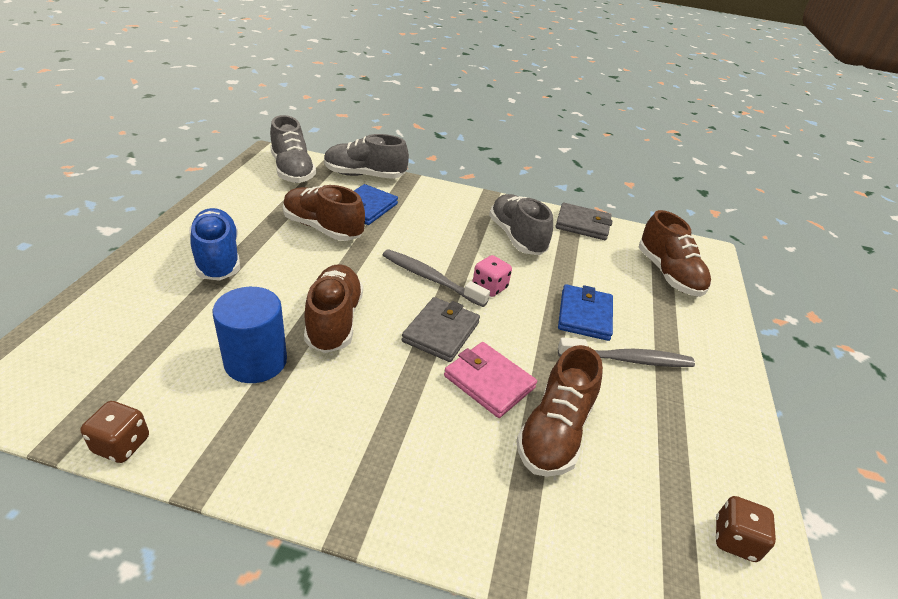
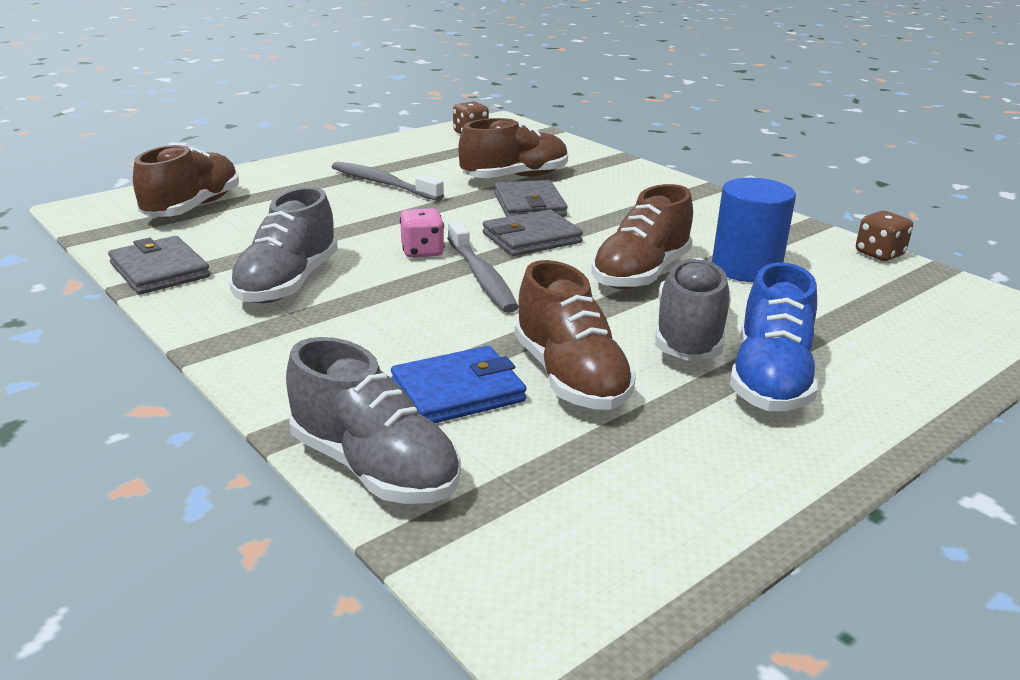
camera: 140 degrees left, 10 degrees down
grey shoe [270,115,316,183] -> grey shoe moved to [655,257,731,361]
pink wallet [444,342,537,418] -> grey wallet [494,180,568,217]
blue wallet [558,284,613,341] -> none

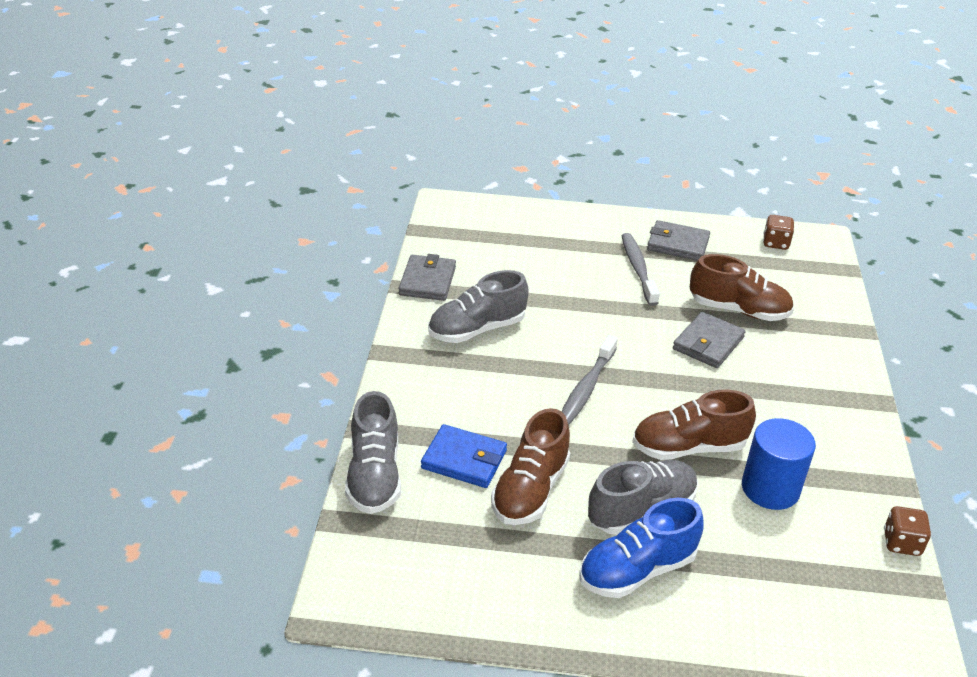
camera: 45 degrees right, 10 degrees up
brown shoe [133,144,239,217] -> none
pink dice [400,208,445,258] -> none
grey wallet [483,209,583,256] -> grey wallet moved to [647,220,710,261]

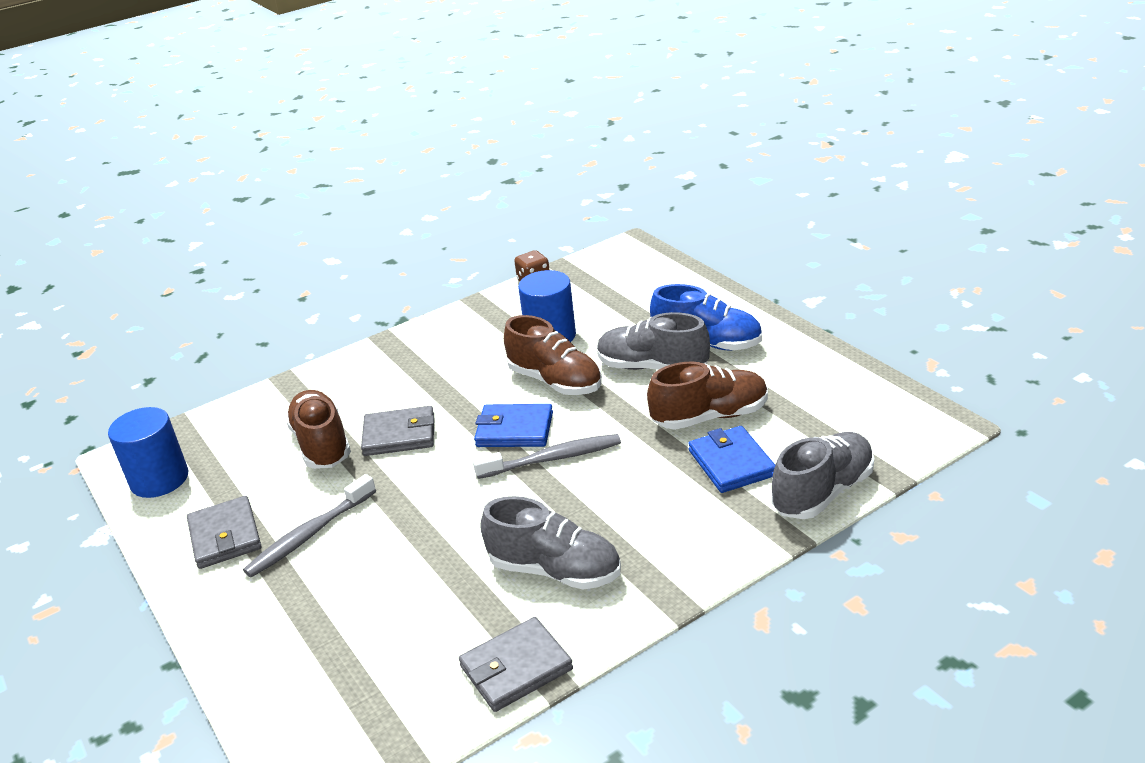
camera: 125 degrees left, 5 degrees down
brown dice [763,215,794,250] -> blue cylinder [108,407,188,498]
none -> blue wallet [474,404,553,447]

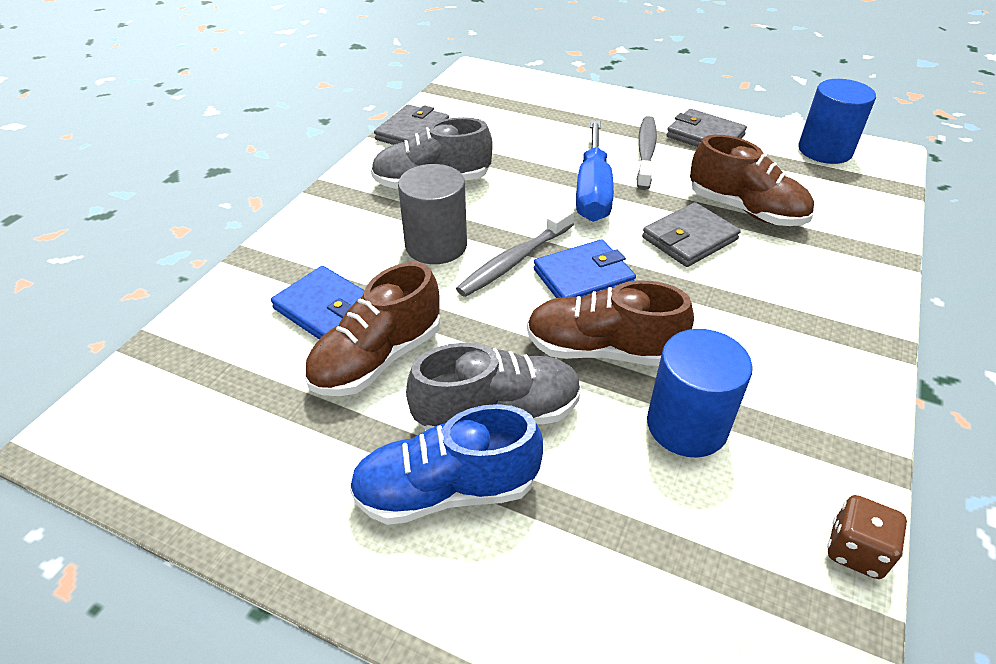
camera: 145 degrees right, 10 degrees up
grey shoe [772,432,874,519] -> none
none -> grey cylinder [398,164,467,264]
none -> blue screwdriver [576,120,614,222]

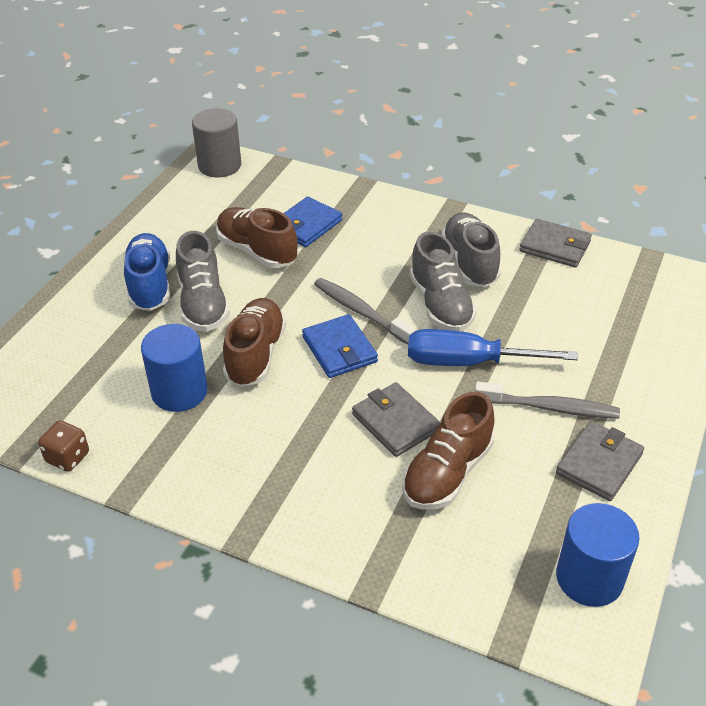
camera: 90 degrees right, 0 degrees up
grey cylinder [398,164,467,264] -> grey cylinder moved to [192,108,241,177]
none -> grey shoe [410,232,477,331]

